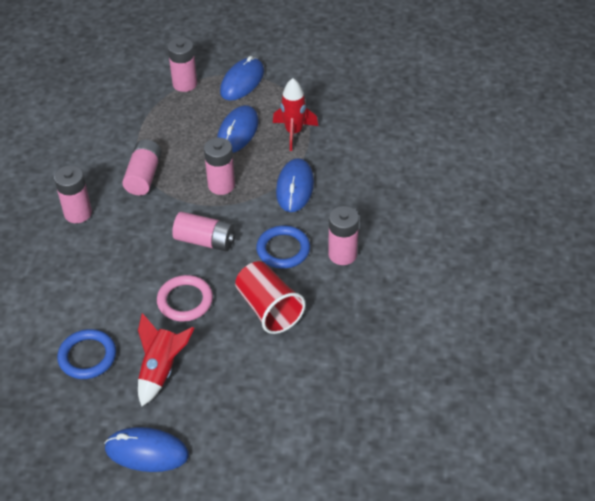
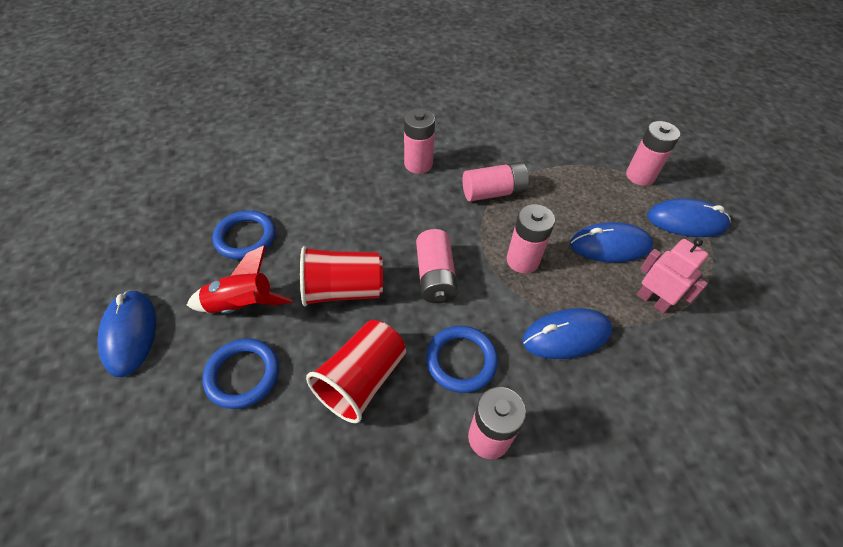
camera: 65 degrees right, 5 degrees up
pink ring [157,275,213,322] -> red cup [300,246,383,306]
red rocket [273,78,318,151] -> pink robot [637,238,709,314]
none -> blue ring [202,339,279,409]

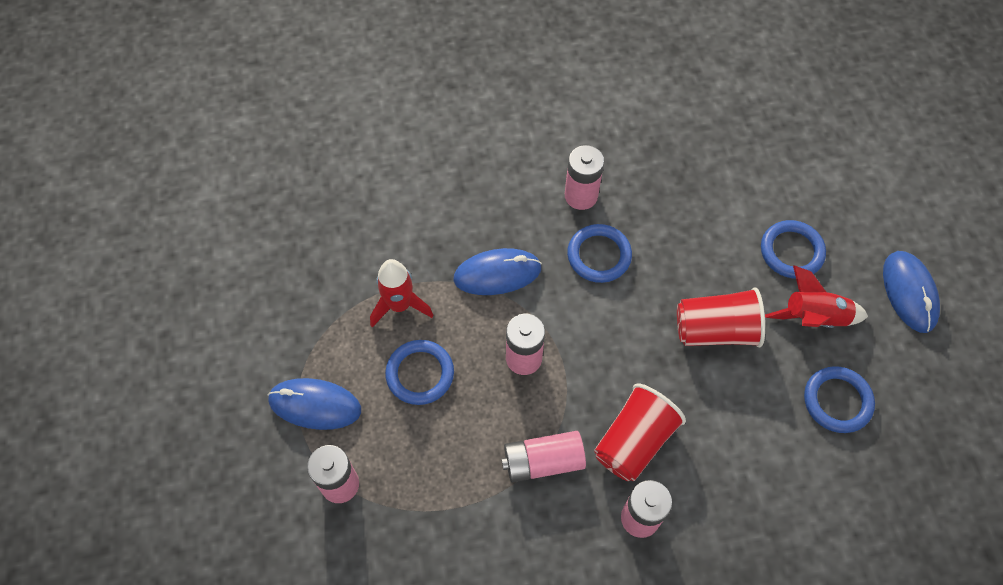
camera: 175 degrees left, 10 degrees up
red cup [306,320,406,423] -> red cup moved to [594,384,686,481]
pink battery [416,229,458,303] -> none
blue mouse [570,222,653,262] -> blue ring [385,340,454,405]
pink robot [637,238,709,314] -> red rocket [370,259,434,328]

